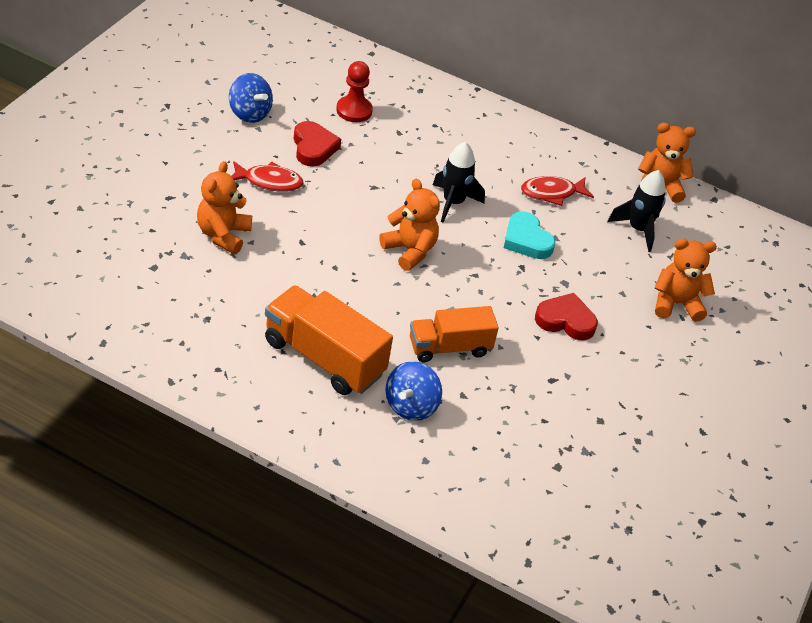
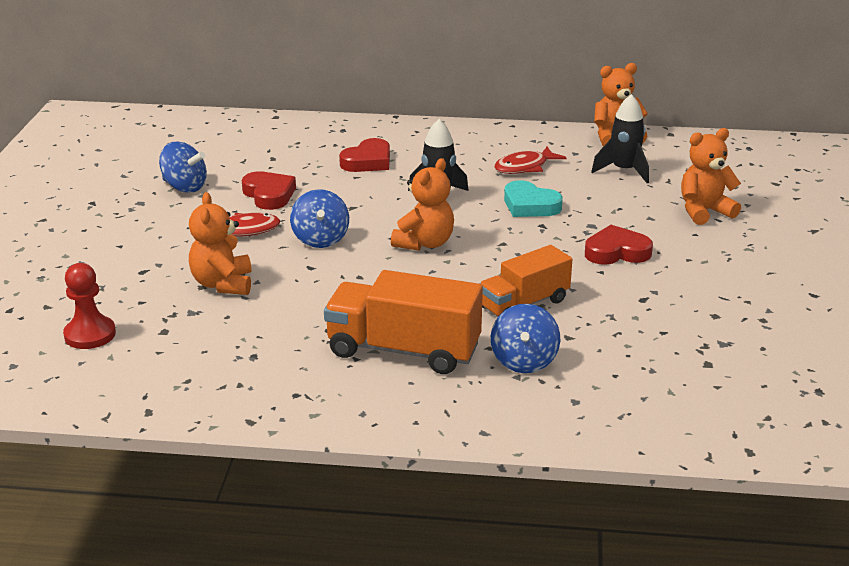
camera: 15 degrees left, 15 degrees down
red pawn [336,61,373,122] -> red pawn moved to [63,263,116,349]
orange teddy bear [379,179,440,271] -> orange teddy bear turned 90 degrees clockwise [391,158,454,251]
none -> blue spinning top [290,189,349,248]
none -> red heart [339,138,390,172]

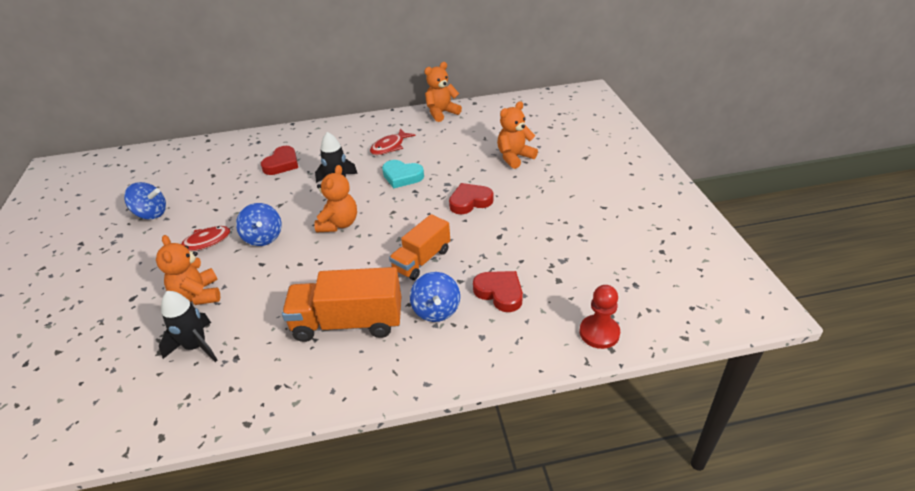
camera: 15 degrees left, 10 degrees up
red pawn [63,263,116,349] -> red pawn moved to [580,285,620,349]
red heart [242,171,296,210] -> red heart moved to [473,271,523,312]
black rocket [591,94,649,183] -> black rocket moved to [159,291,217,362]

